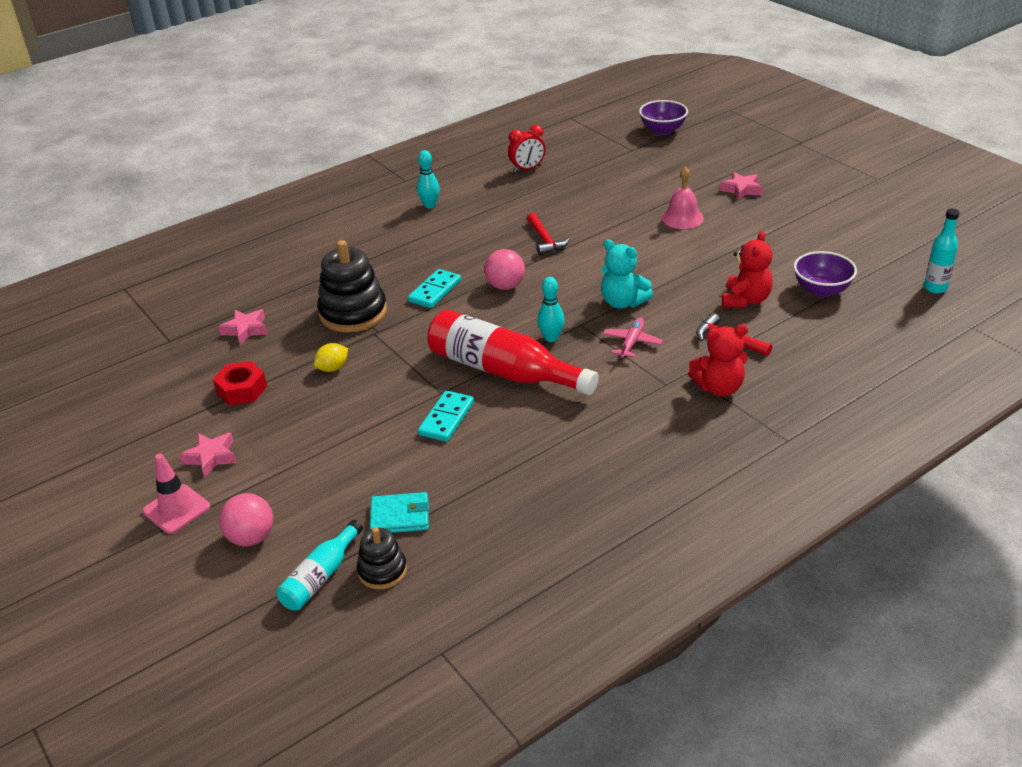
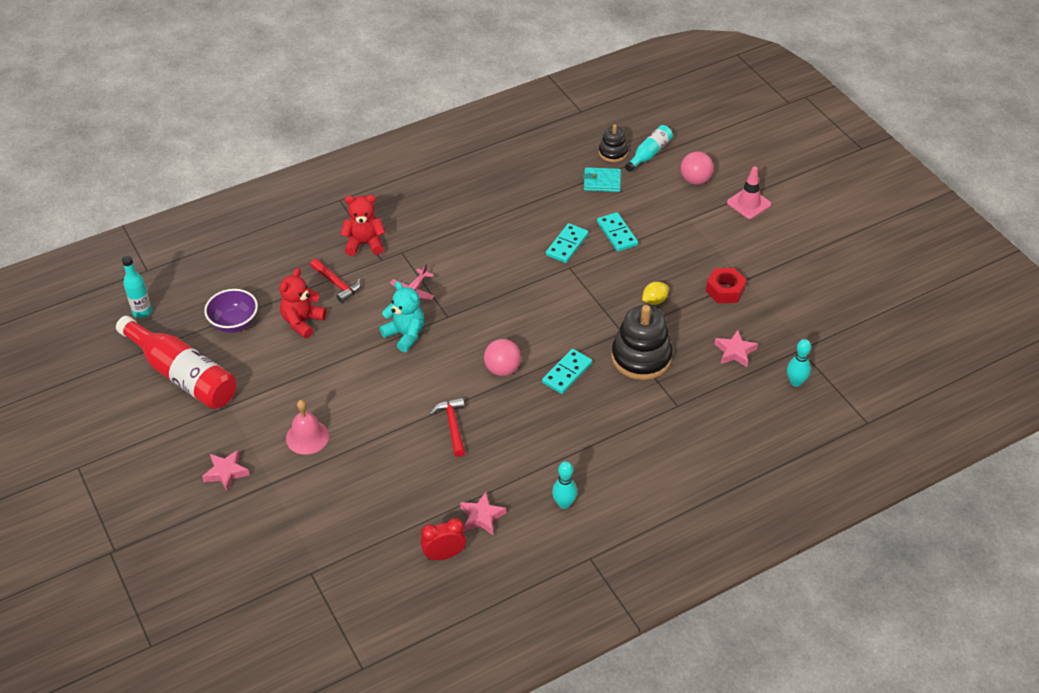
camera: 175 degrees left, 10 degrees up
pink star [179,432,237,477] -> pink star moved to [460,492,506,535]
red bottle [427,309,599,395] -> red bottle moved to [116,316,236,409]
turquoise bowling pin [538,277,565,342] -> turquoise bowling pin moved to [787,339,811,387]
purple bowl [639,100,688,135] -> none
none -> turquoise domino [597,212,638,252]

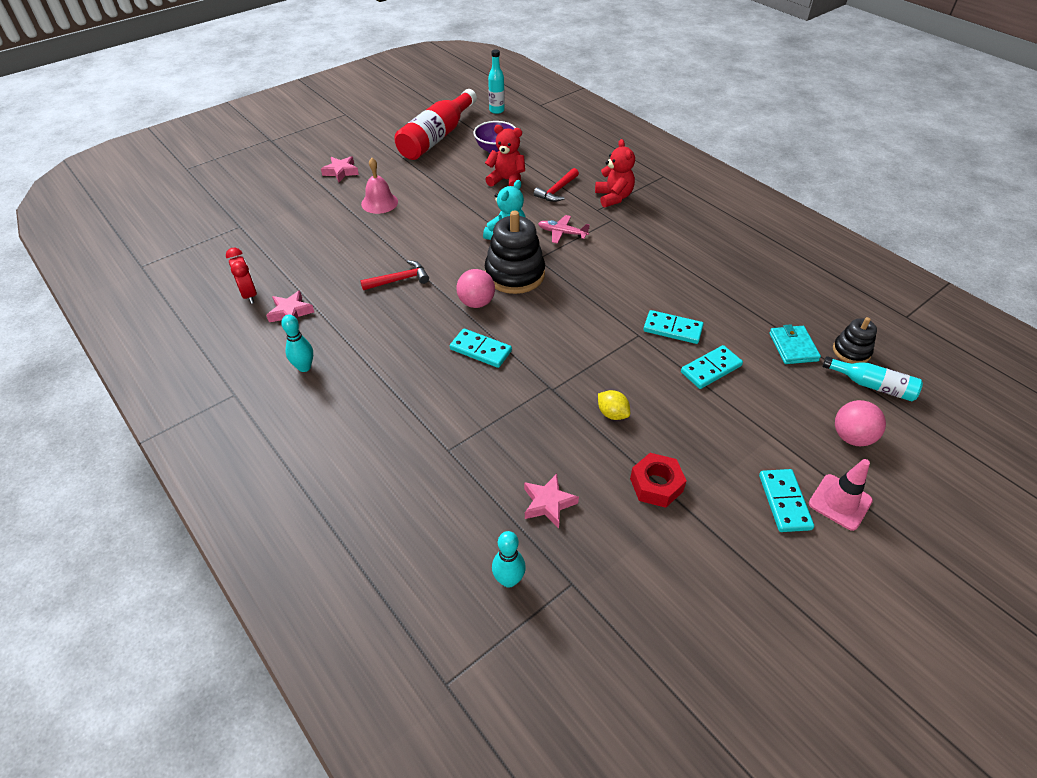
camera: 80 degrees right, 0 degrees up
black stacking toy [612,305,673,380] -> black stacking toy moved to [485,210,545,294]
none -> turquoise domino [759,469,814,532]

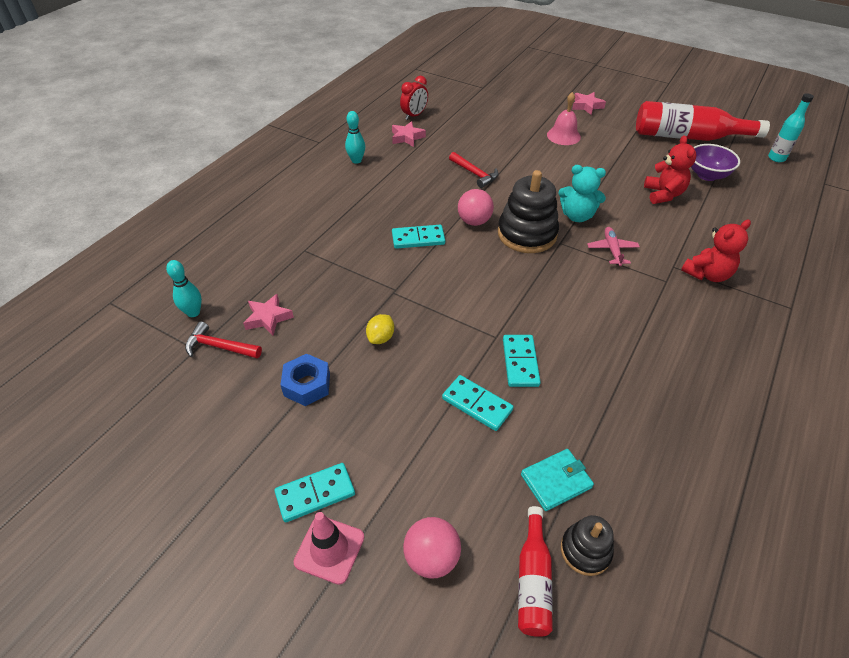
camera: 70 degrees right, 0 degrees up
turquoise domino [450,329,512,368] -> turquoise domino turned 75 degrees clockwise [392,225,445,249]
red hammer [534,168,579,202] -> red hammer moved to [185,321,262,358]
red nut [630,453,686,508] -> blue nut [280,354,330,406]
turquoise bottle [822,356,923,401] -> red bottle [518,506,553,637]

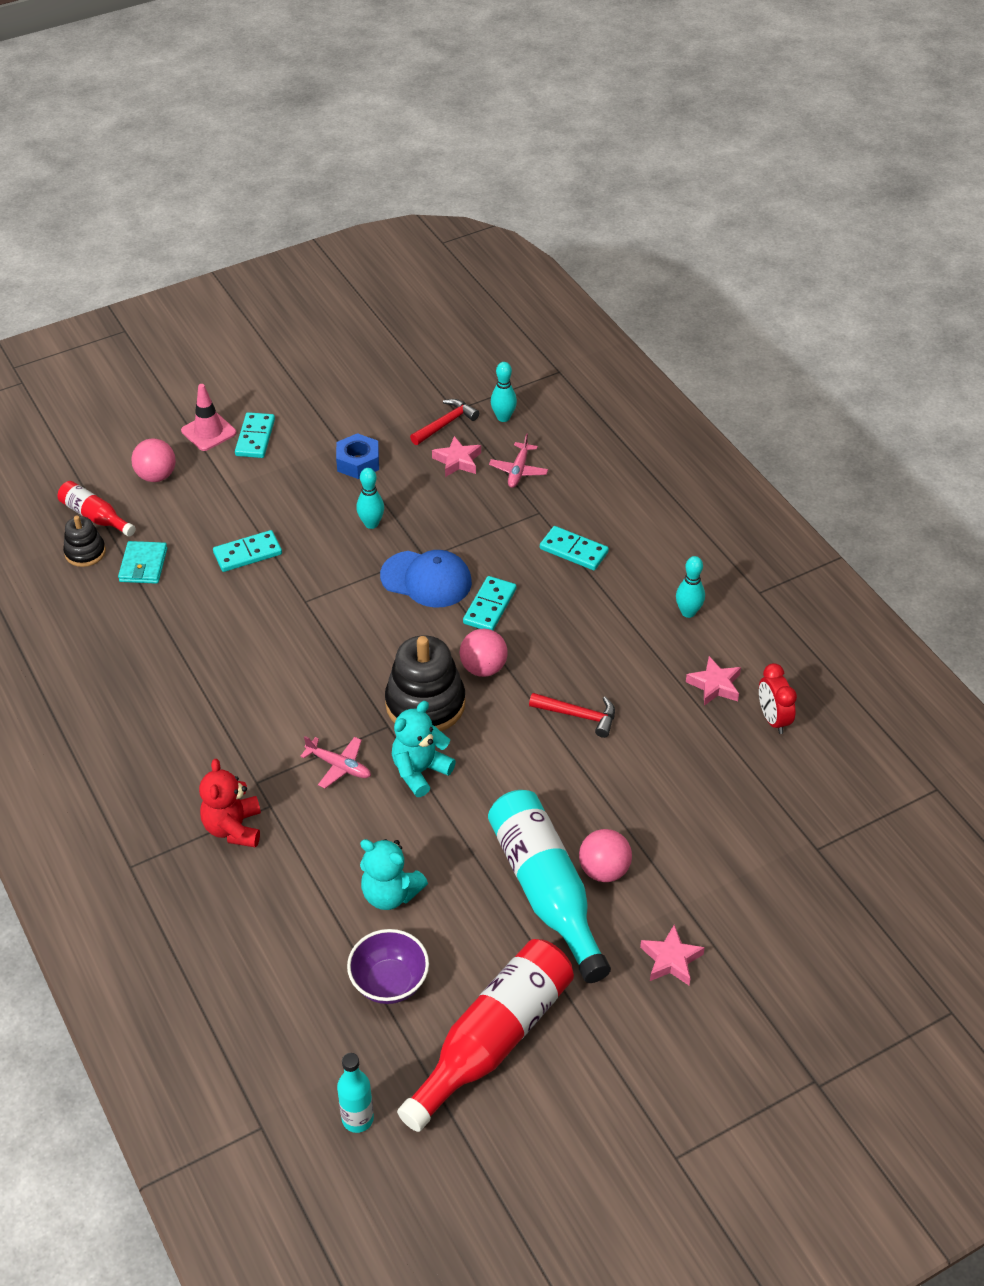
camera: 120 degrees right, 0 degrees up
yellow lemon [366,314,394,344] -> turquoise bowling pin [356,468,384,529]
red hammer [449,152,499,188] -> red hammer turned 150 degrees counterclockwise [529,693,615,738]
turquoise domino [503,335,541,387] -> turquoise domino moved to [540,526,609,570]
pink bell [547,92,581,145] -> pink ball [579,829,632,882]
red teddy bear [644,135,696,204] -> turquoise teddy bear [360,839,428,910]
none -> blue cap [380,550,472,608]
none -> turquoise bottle [488,790,611,983]
none -> pink plane [489,433,548,488]

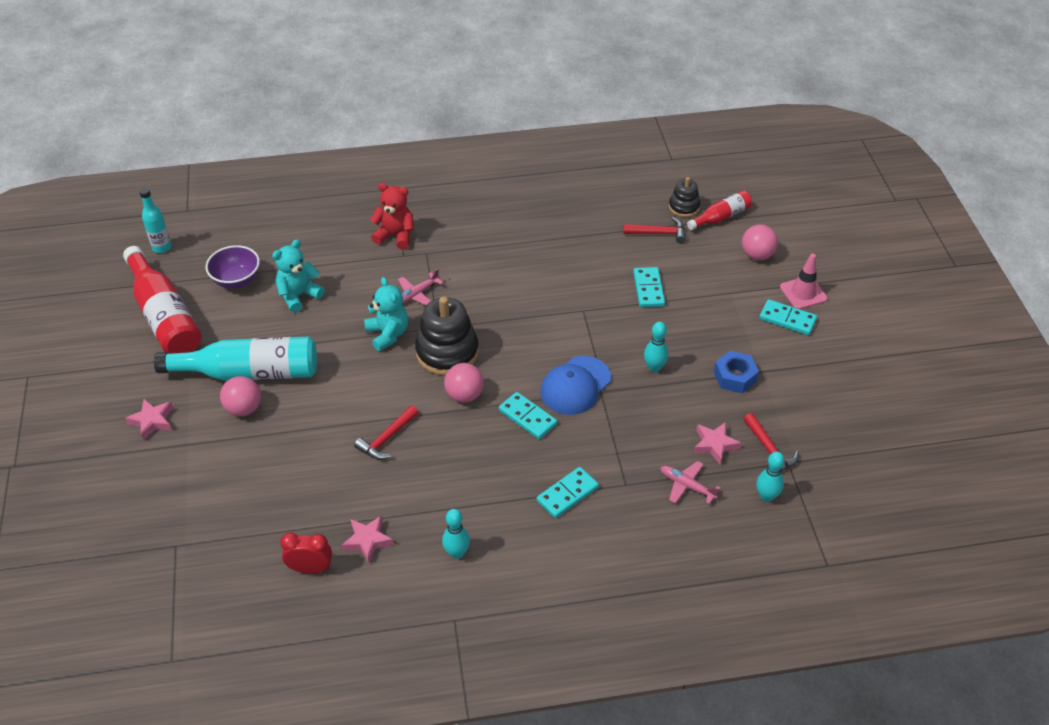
camera: 110 degrees right, 0 degrees up
turquoise wallet [118,541,167,584] -> red hammer [623,217,686,243]

